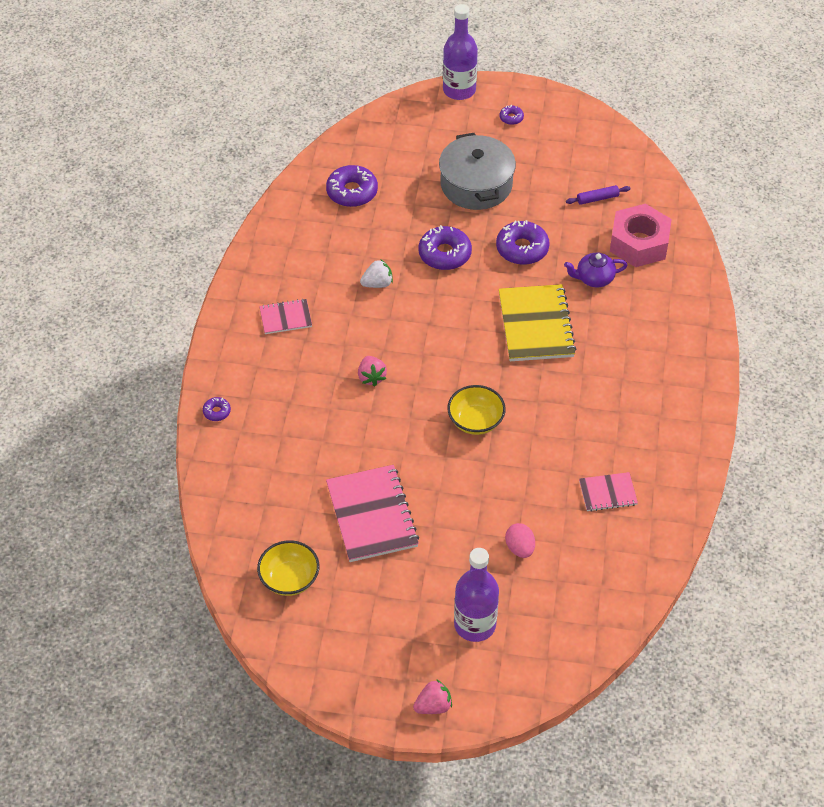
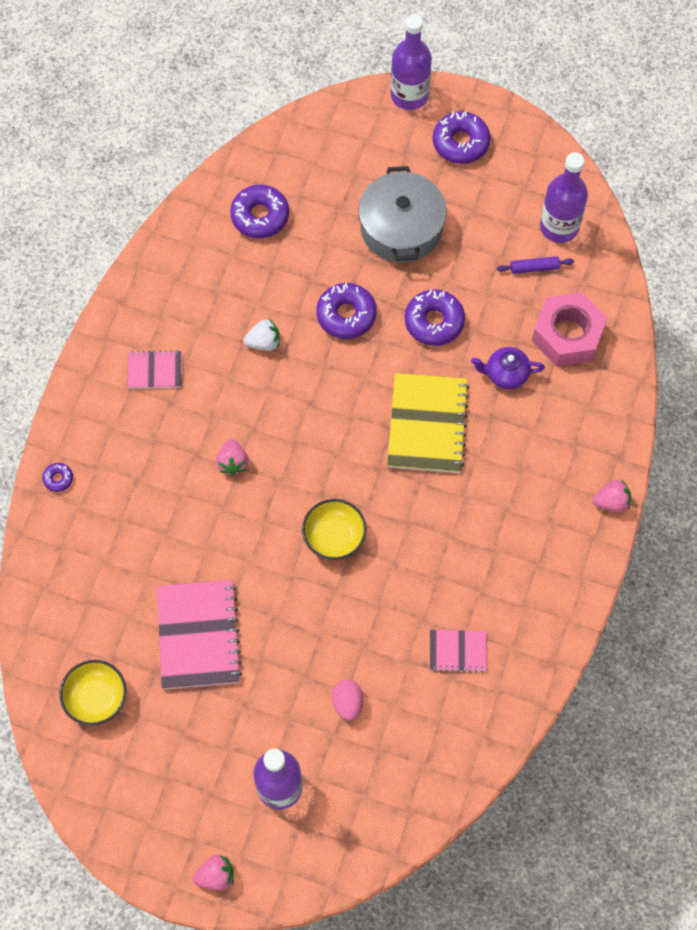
camera: 10 degrees right, 15 degrees up
purple donut [500,105,524,125] -> purple donut [433,111,491,164], size x2.05
none -> purple bottle [540,152,588,243]
none -> pink strawberry [592,479,631,512]

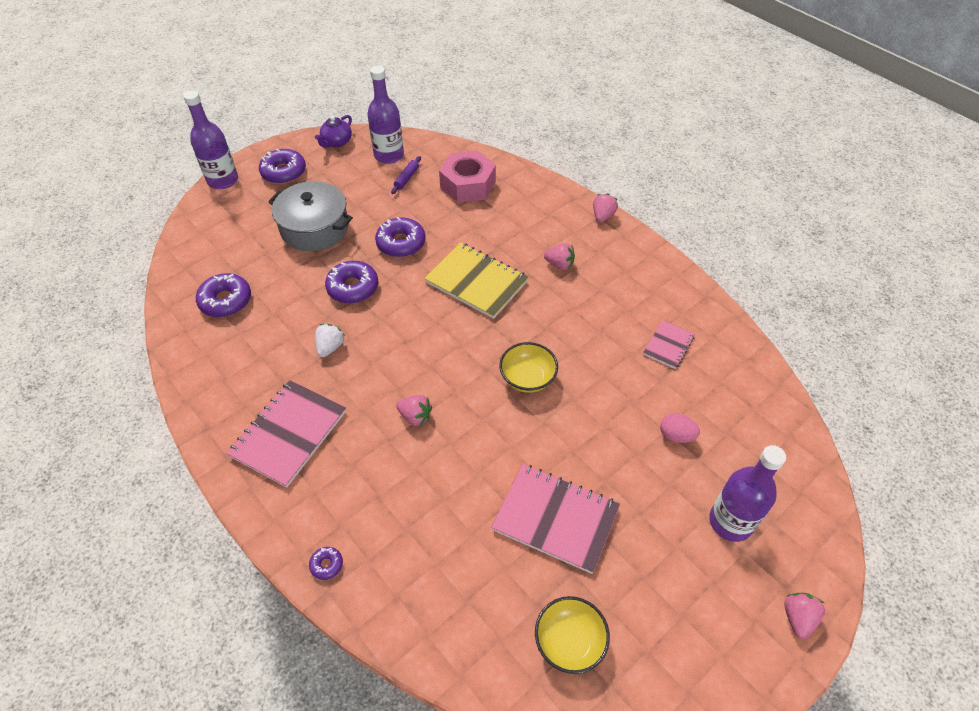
camera: 60 degrees left, 15 degrees down
pink notebook [127,350,181,389] -> pink notebook [227,380,346,488], size x1.86
purple teapot [471,347,545,389] -> purple teapot moved to [315,115,352,148]
none -> pink strawberry [544,243,575,270]

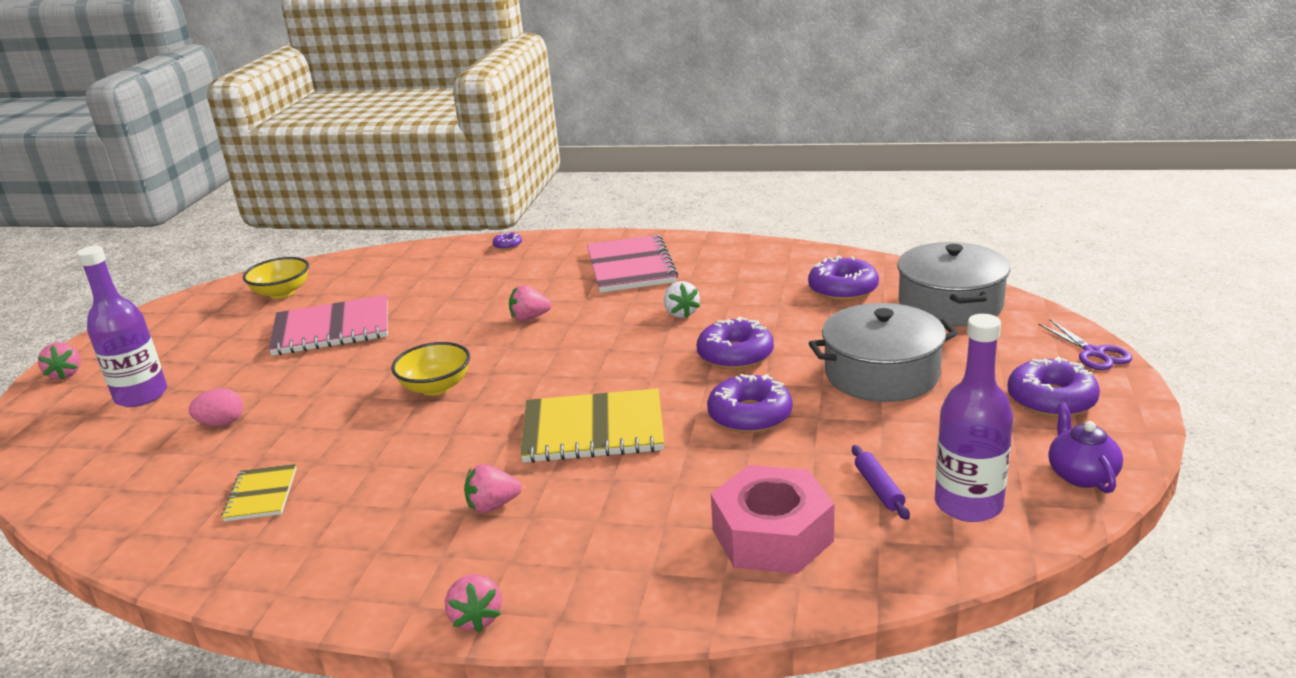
camera: 145 degrees right, 25 degrees down
purple bottle [183,90,238,189] -> purple scissors [1038,320,1132,370]
pink notebook [643,320,695,369] -> yellow notebook [221,464,297,521]
none -> grey pot [897,242,1010,327]

